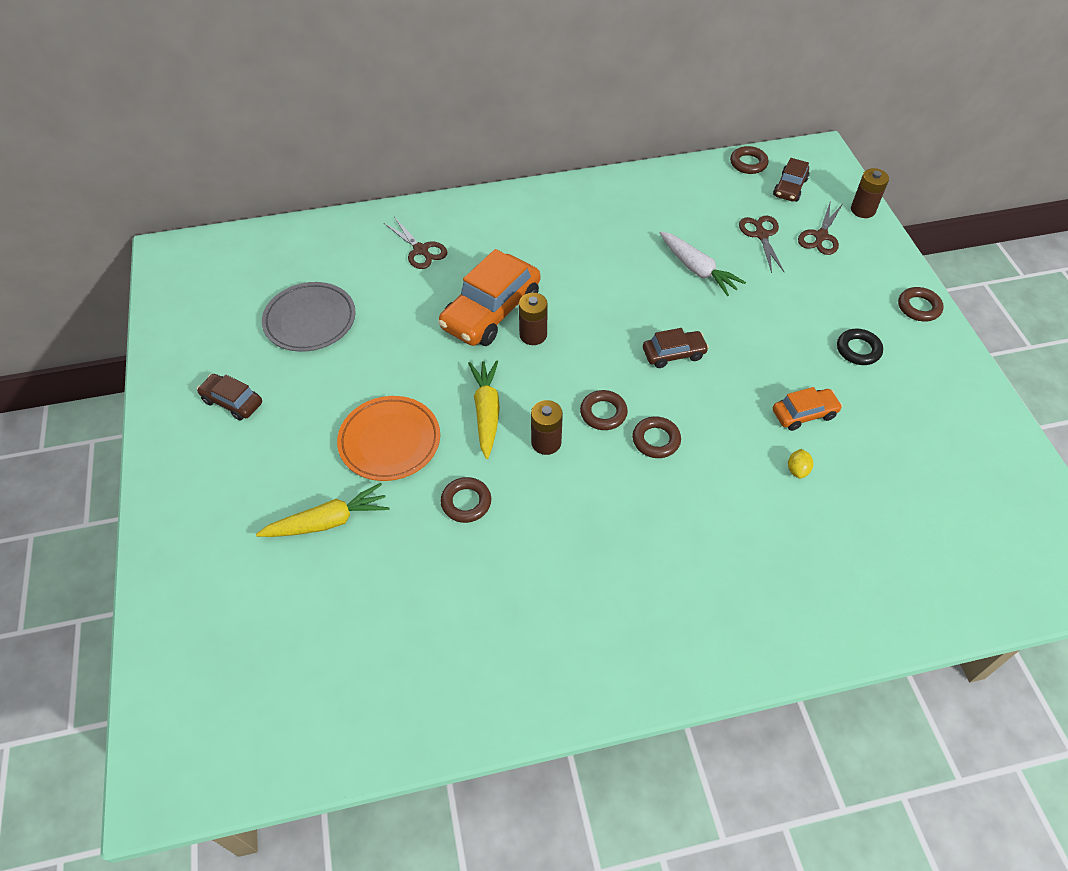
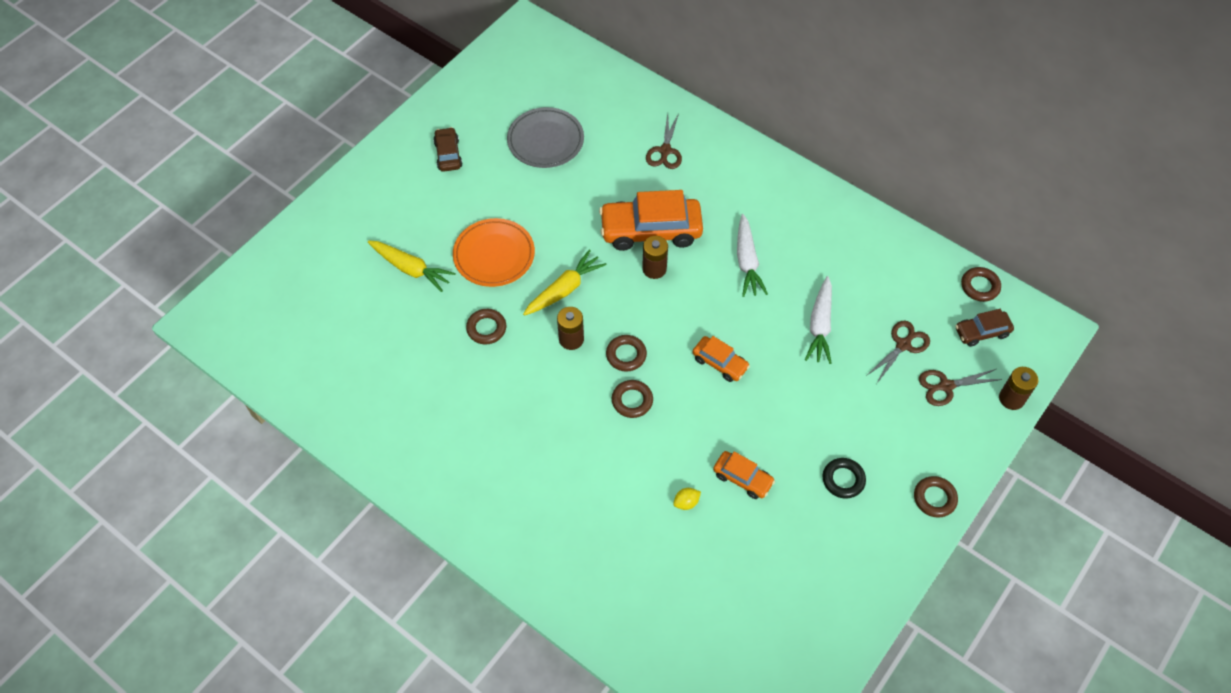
camera: 50 degrees right, 5 degrees up
brown car [643,328,709,368] -> orange car [693,336,750,382]
none -> white carrot [737,214,768,297]

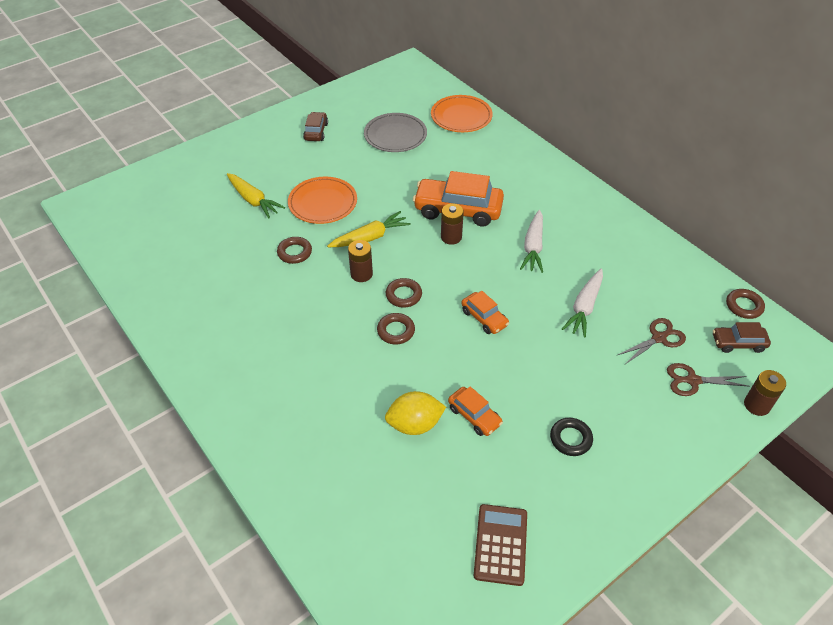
camera: 15 degrees right, 10 degrees down
brown scissors [646,112,682,169] -> none
yellow lemon [673,488,701,510] -> yellow lemon [385,391,446,435], size x2.07
brown ring [914,476,958,518] -> none
none -> orange plate [431,95,493,132]
none -> brown calculator [474,504,527,586]

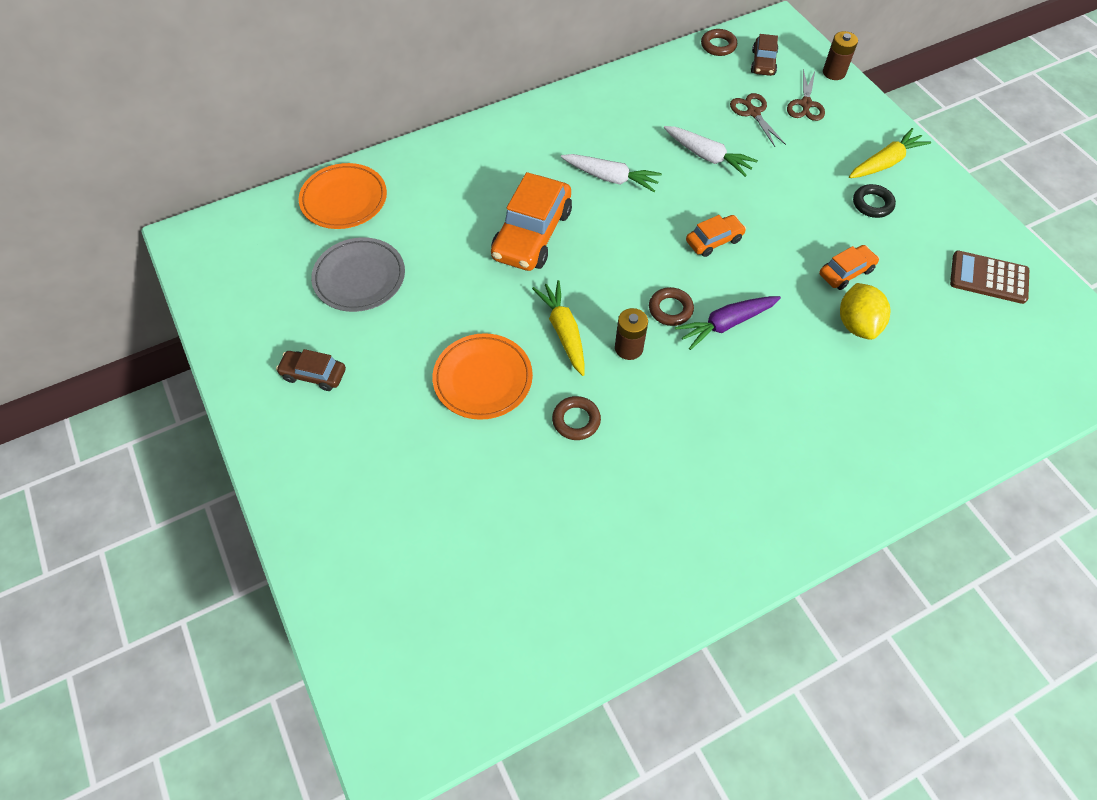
camera: 80 degrees left, 10 degrees up
yellow carrot [227,173,285,218] -> yellow carrot moved to [849,128,931,178]
brown ring [377,313,415,344] -> purple carrot [675,296,781,350]
brown battery [441,203,464,245] -> none

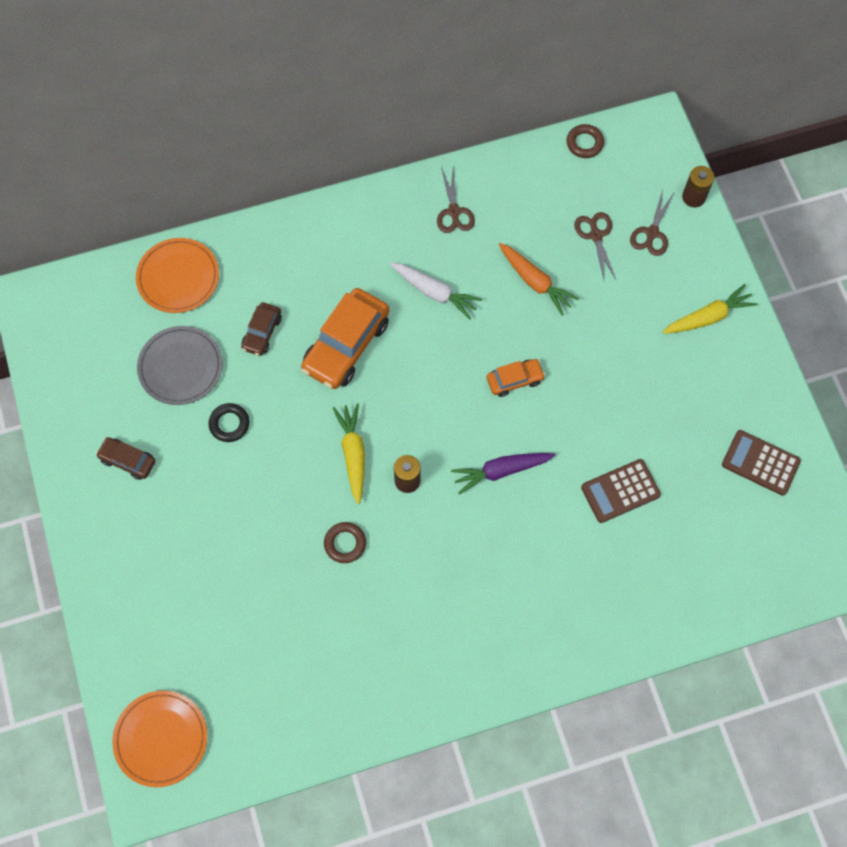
camera: 10 degrees right, 10 degrees up
orange plate [432,333,533,420] -> orange plate moved to [112,690,207,787]
brown ring [649,287,694,326] -> none
white carrot [664,126,758,177] -> orange carrot [498,243,579,316]
brown car [751,34,778,76] -> brown car moved to [241,302,282,356]
orange car [819,245,879,290] -> none
yellow lemon [840,283,890,340] -> brown calculator [581,459,661,523]
black ring [853,184,896,218] -> black ring moved to [208,403,250,442]
none -> brown scissors [437,167,475,233]

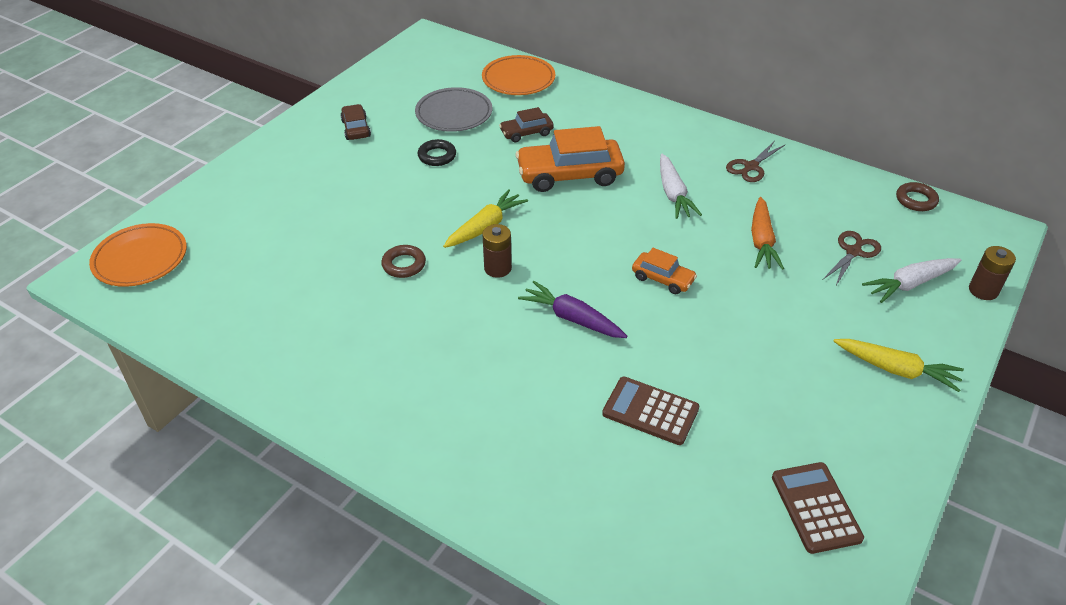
camera: 50 degrees right, 25 degrees down
brown scissors [630,190,674,256] -> white carrot [862,258,961,303]

